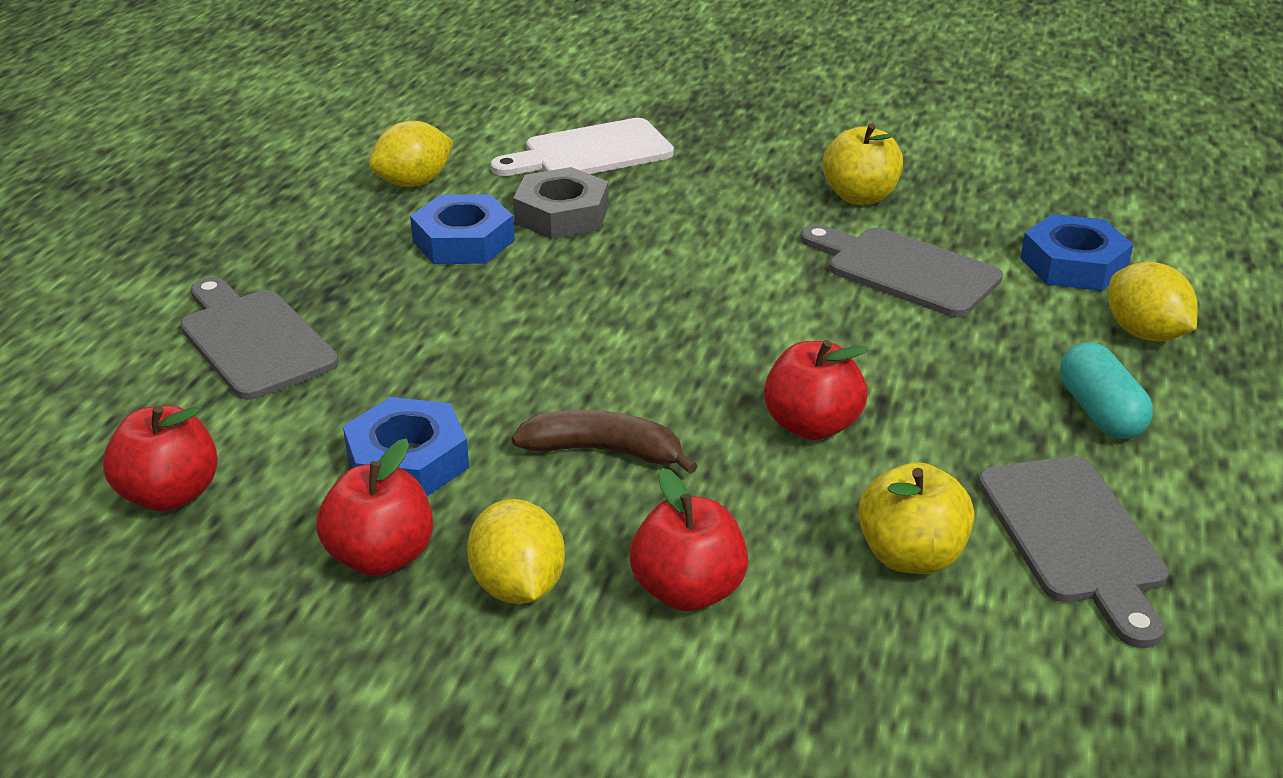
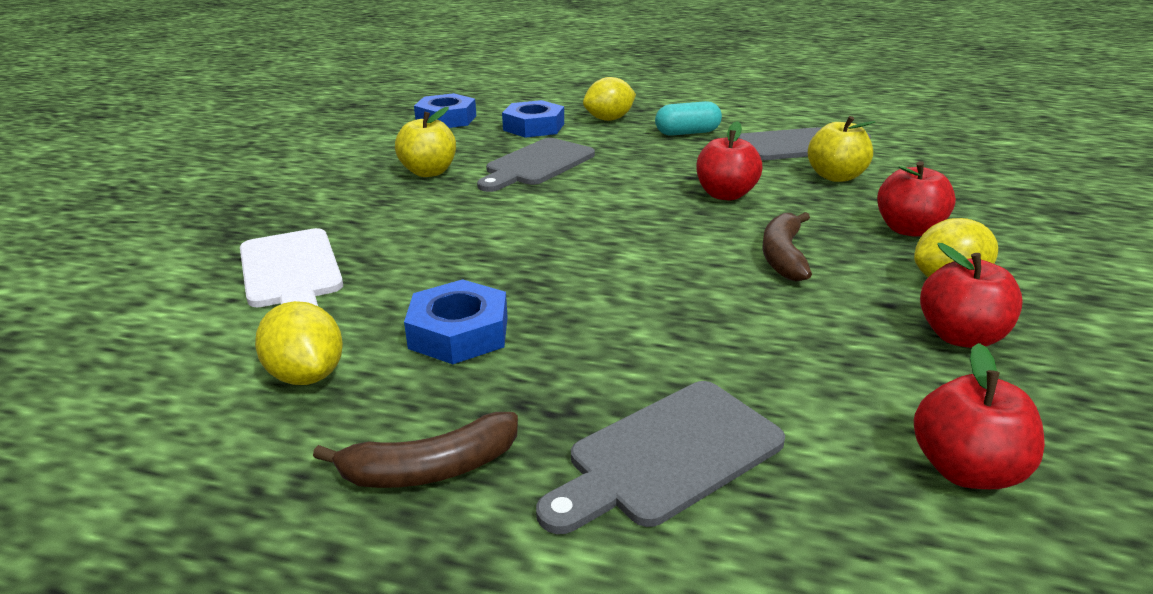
camera: 90 degrees left, 5 degrees down
blue nut [343,397,469,496] -> blue nut moved to [414,93,476,128]
grey nut [513,167,609,239] -> none
none -> brown banana [313,412,518,488]

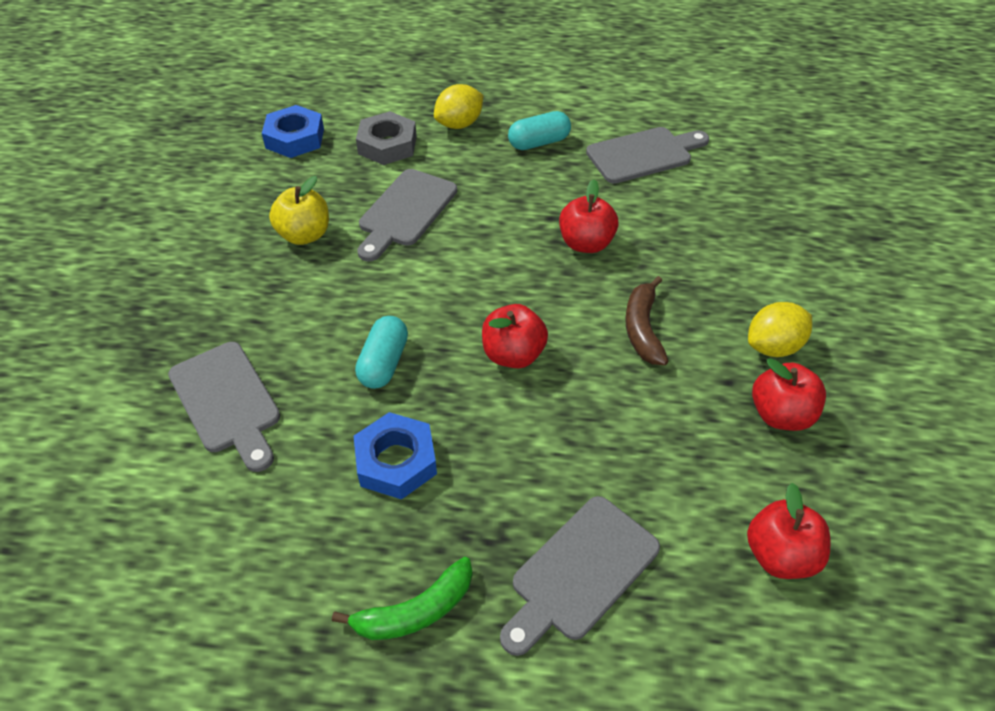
camera: 10 degrees left, 20 degrees up
white cutting board [240,228,343,307] -> grey cutting board [168,342,280,472]
yellow lemon [255,301,343,385] -> none
brown banana [313,412,518,488] -> green banana [332,557,472,640]
blue nut [502,100,564,138] -> grey nut [356,111,417,165]
yellow apple [808,116,875,182] -> none
red apple [877,161,956,237] -> red apple moved to [482,304,548,368]
none -> turquoise capsule [355,316,408,389]

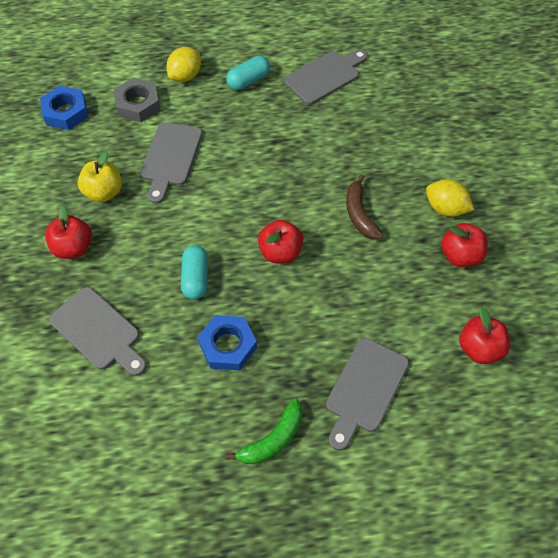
camera: 15 degrees left, 10 degrees up
red apple [559,179,619,253] -> red apple moved to [45,204,92,259]
yellow lemon [748,302,812,357] -> yellow lemon turned 75 degrees clockwise [426,179,474,217]

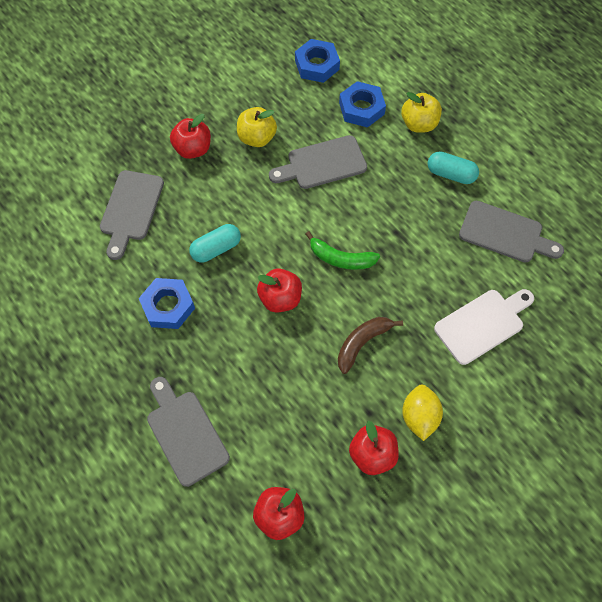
camera: 60 degrees right, 5 degrees up
grey nut [114,78,160,122] -> blue nut [339,81,386,128]
yellow lemon [166,47,201,82] -> yellow apple [401,92,442,133]
green banana [225,399,302,464] -> green banana moved to [306,231,380,270]
grey cutting board [326,338,409,450] -> grey cutting board turned 60 degrees clockwise [147,377,230,487]
none -> white cutting board [434,289,534,365]

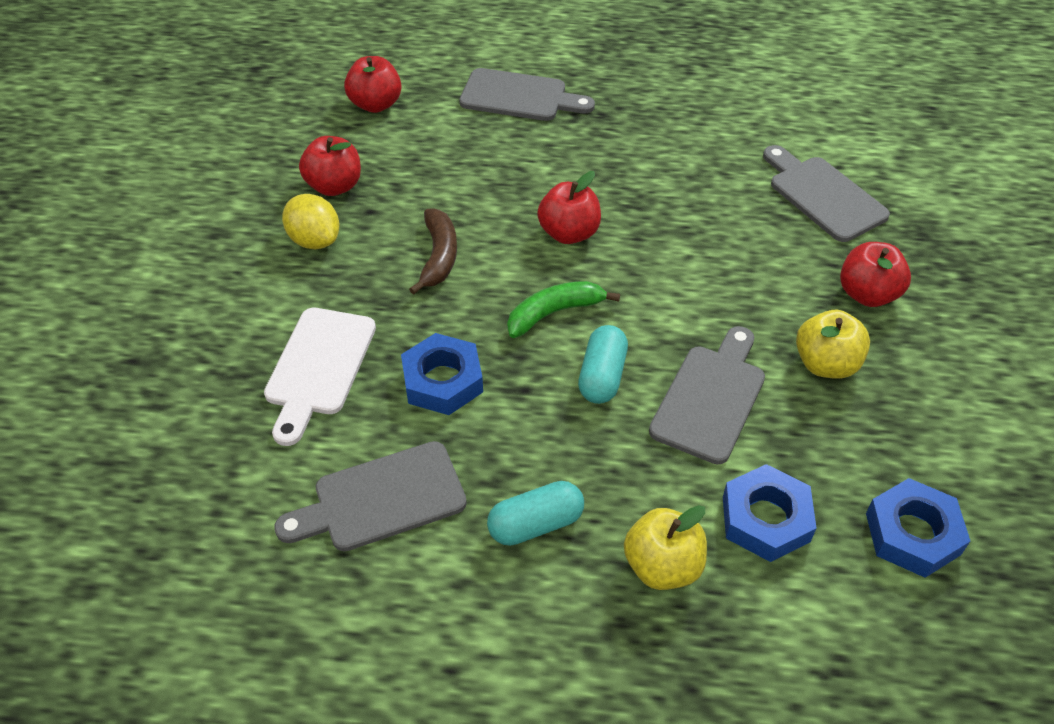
camera: 135 degrees right, 15 degrees down
blue nut [139,278,195,329] -> blue nut moved to [401,333,483,415]
turquoise capsule [189,224,241,263] -> turquoise capsule moved to [578,325,628,404]

